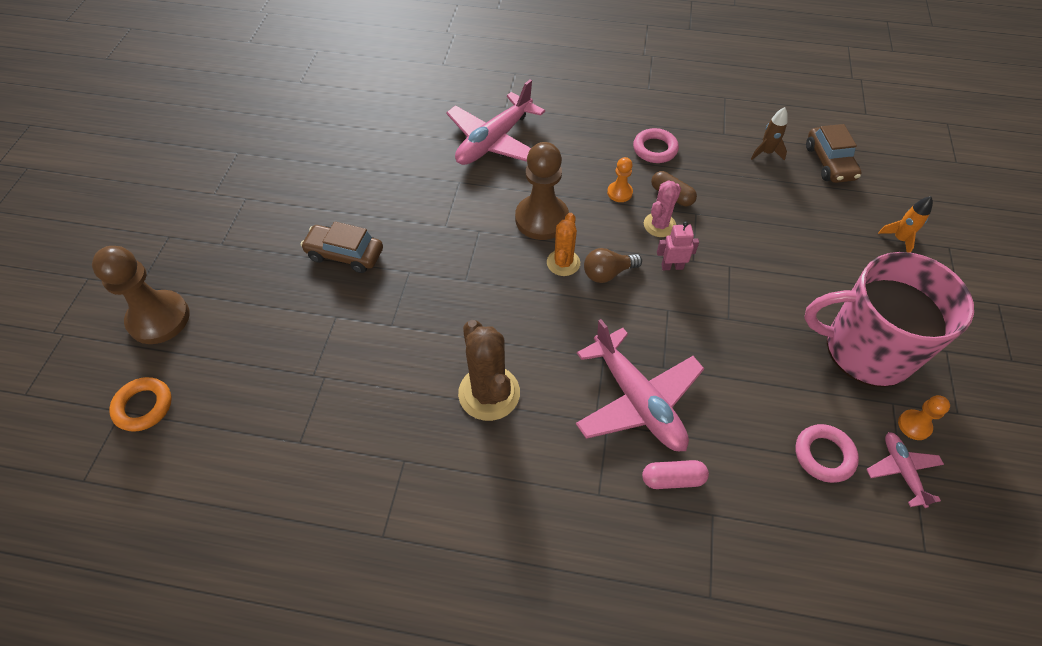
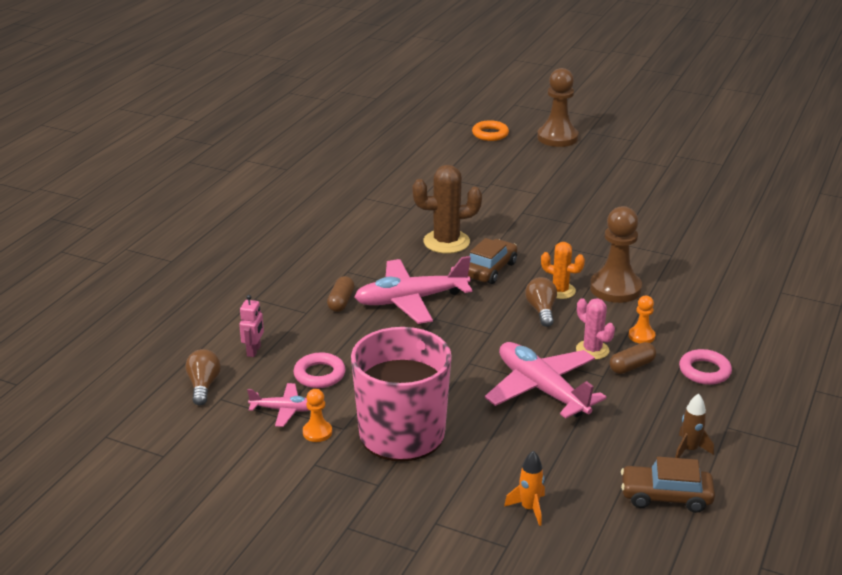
camera: 105 degrees right, 25 degrees down
brown car [301,221,383,273] -> brown car moved to [468,238,518,284]
pink plane [446,79,545,165] -> pink plane moved to [485,342,606,418]
pink capsule [642,460,709,489] -> brown capsule [327,276,355,312]
pink robot [657,221,699,270] -> pink robot moved to [239,295,264,357]
none -> brown light bulb [185,349,221,405]

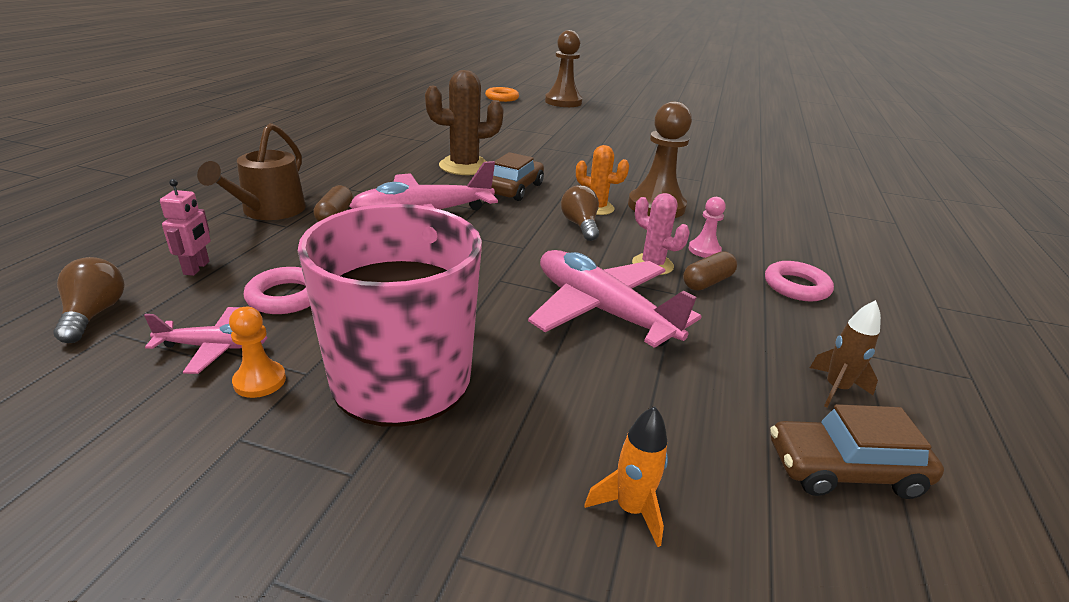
camera: 10 degrees left, 0 degrees up
orange pawn [629,296,655,343] -> pink pawn [689,197,726,258]
none -> brown watering can [197,123,306,220]

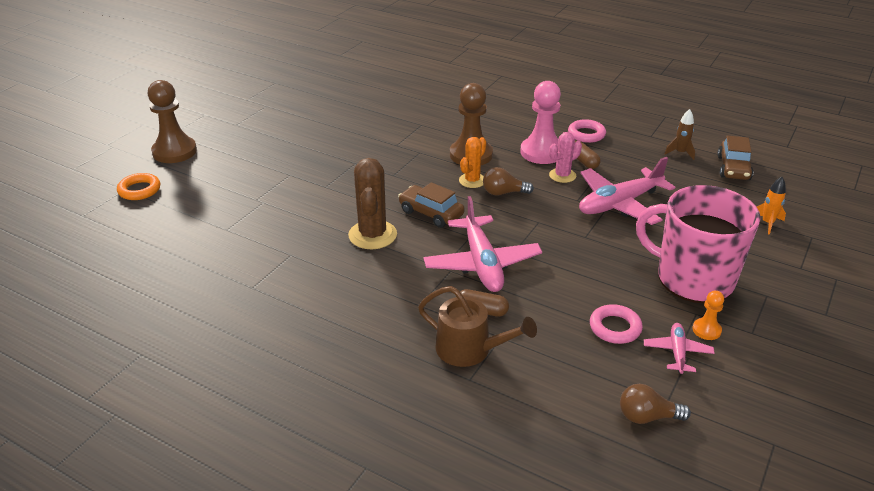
camera: 75 degrees left, 5 degrees up
pink robot [160,179,211,276] -> none
pink pawn [689,197,726,258] -> pink pawn [520,81,561,164], size x2.07

